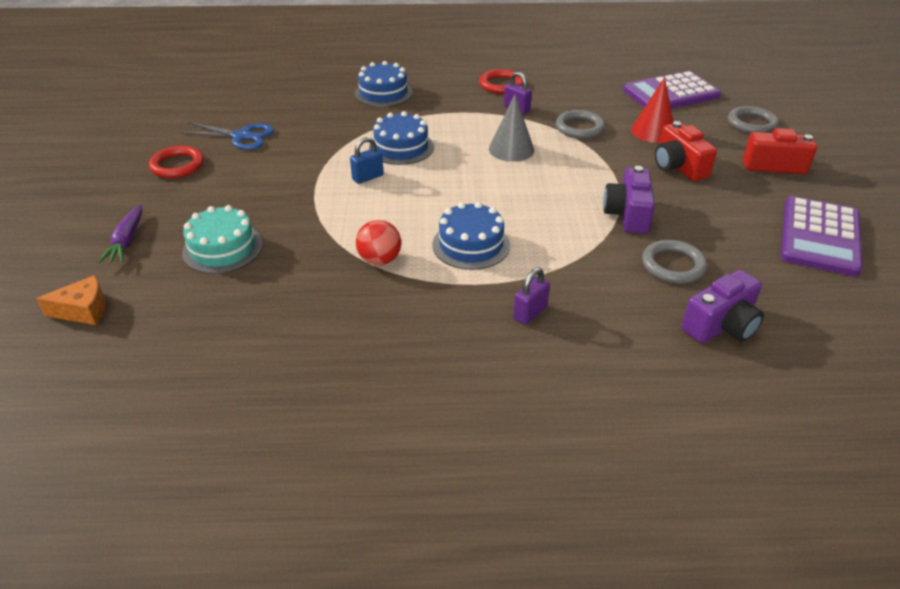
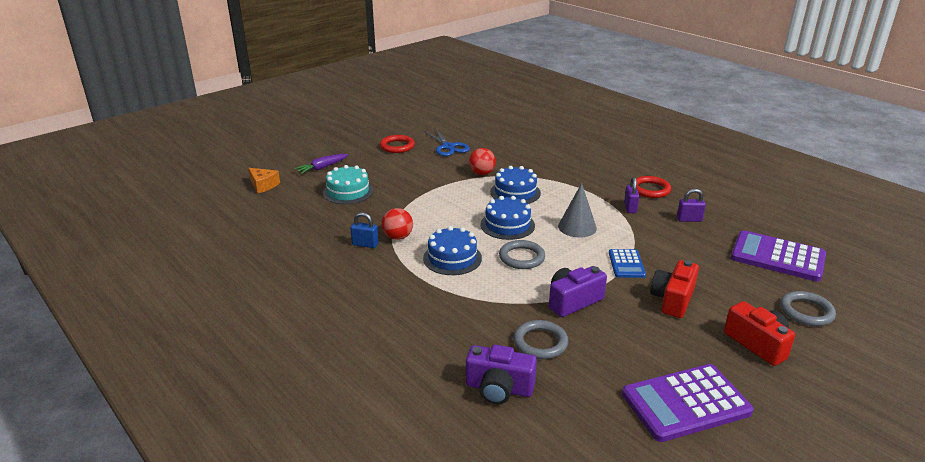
camera: 50 degrees right, 10 degrees down
blue padlock [350,137,383,184] -> blue padlock moved to [350,212,379,248]
blue cake [354,61,413,107] -> blue cake moved to [480,196,535,240]
purple padlock [513,267,550,325] -> purple padlock moved to [677,189,706,222]
grey ring [555,110,605,139] -> grey ring moved to [499,240,545,269]
red cone [631,77,674,143] -> none
none -> red ball [469,148,496,175]
none -> blue calculator [609,249,646,278]

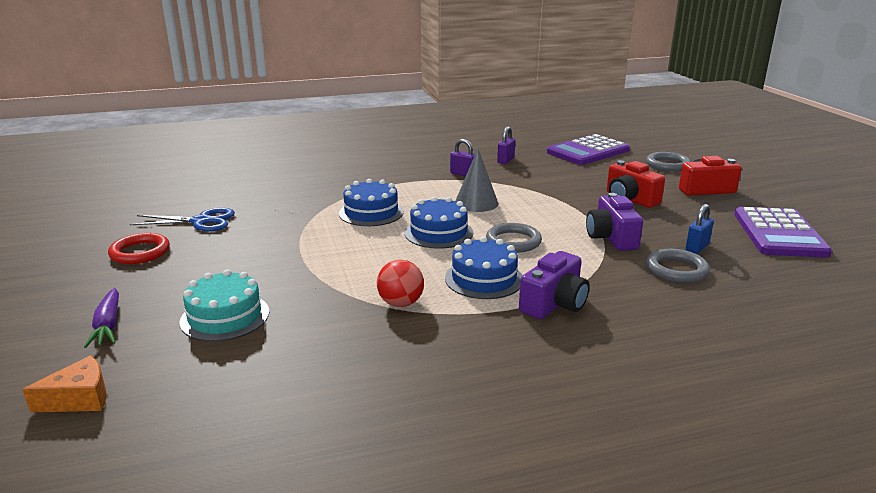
camera: 65 degrees left, 5 degrees down
blue padlock [350,212,379,248] -> blue padlock moved to [685,204,714,254]
purple camera [466,345,537,405] -> purple camera moved to [519,251,590,319]
red ball [469,148,496,175] -> none
blue calculator [609,249,646,278] -> none
red ring [636,176,671,198] -> none

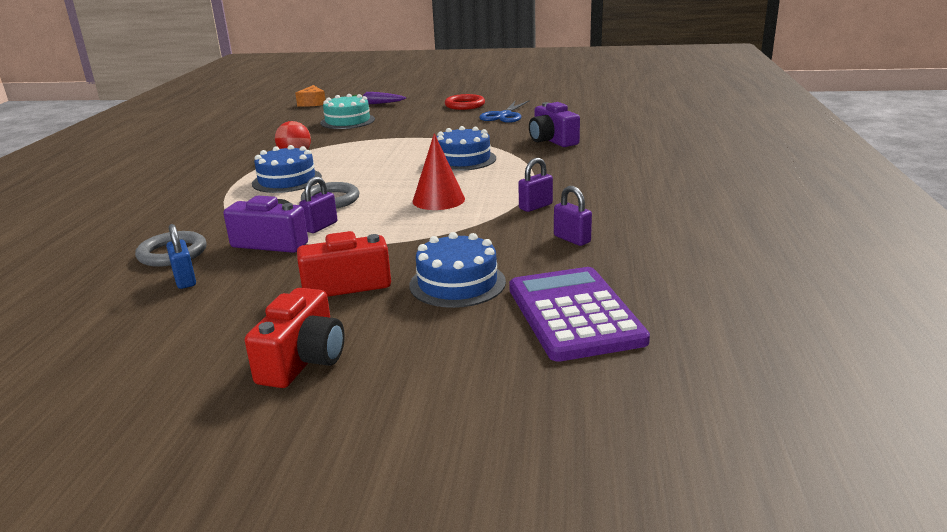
camera: 115 degrees right, 0 degrees up
blue cake [405,197,473,249] -> blue cake moved to [409,232,506,308]
grey cone [455,149,499,212] -> red cone [413,133,465,210]
purple camera [519,251,590,319] -> purple camera moved to [529,102,580,147]
grey ring [646,152,691,171] -> none
purple calculator [734,207,832,258] -> none
none -> purple padlock [299,177,337,233]

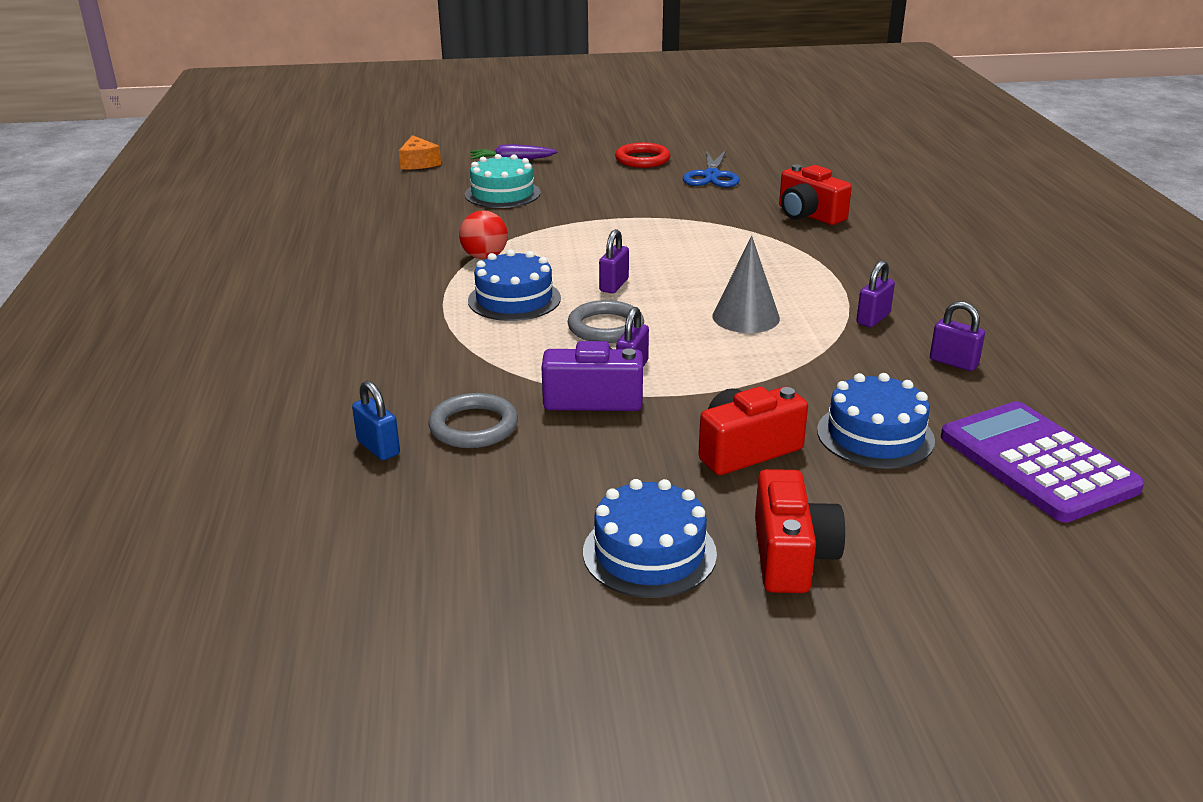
camera: 15 degrees left, 5 degrees up
blue padlock [166,224,196,289] -> blue padlock moved to [352,381,400,460]
red cone [413,133,465,210] -> grey cone [713,236,780,333]
blue cake [437,126,496,171] -> blue cake moved to [583,479,717,598]
purple camera [529,102,580,147] -> red camera [779,164,852,225]
none -> purple padlock [599,229,629,293]

